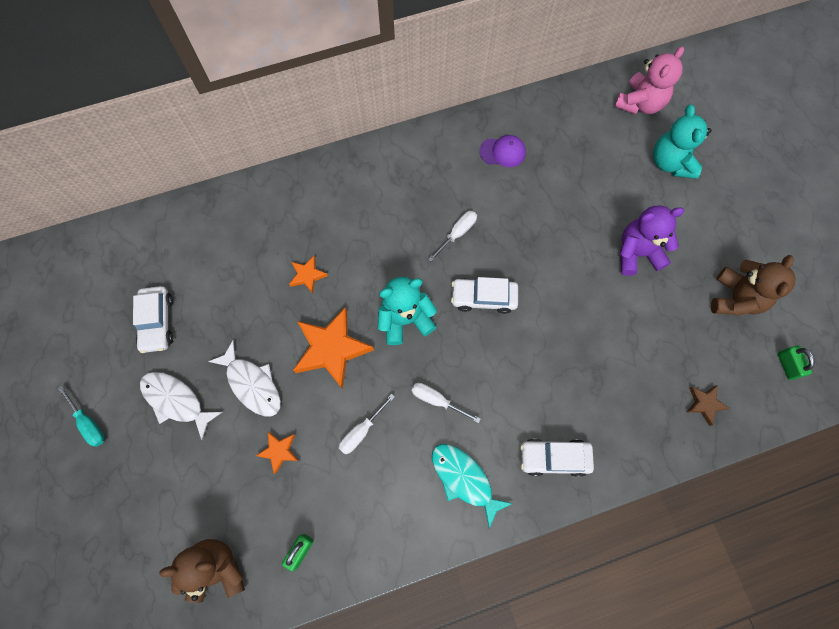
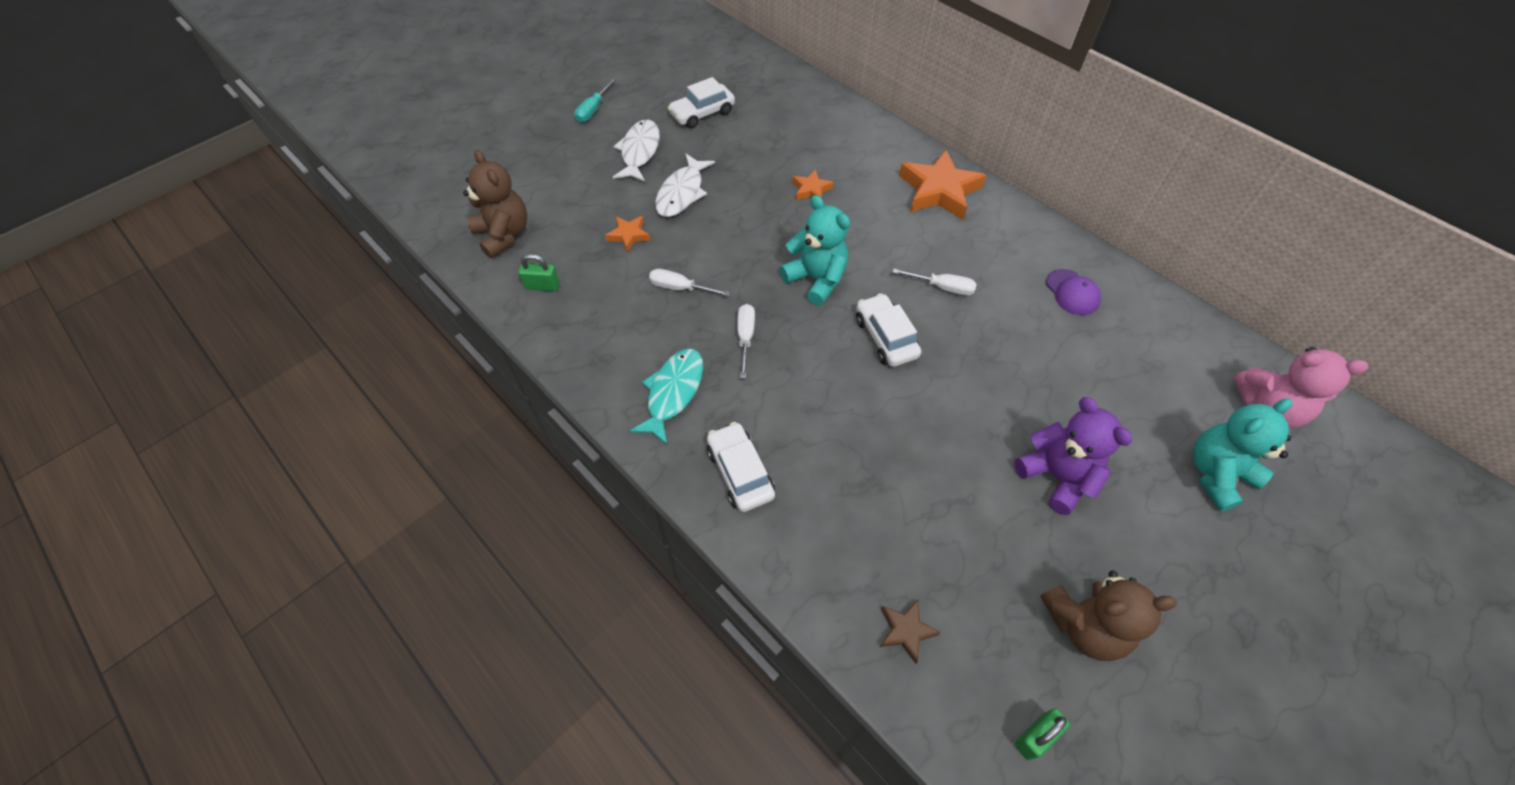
camera: 65 degrees right, 15 degrees down
orange star [293,307,374,389] -> orange star moved to [899,150,987,219]

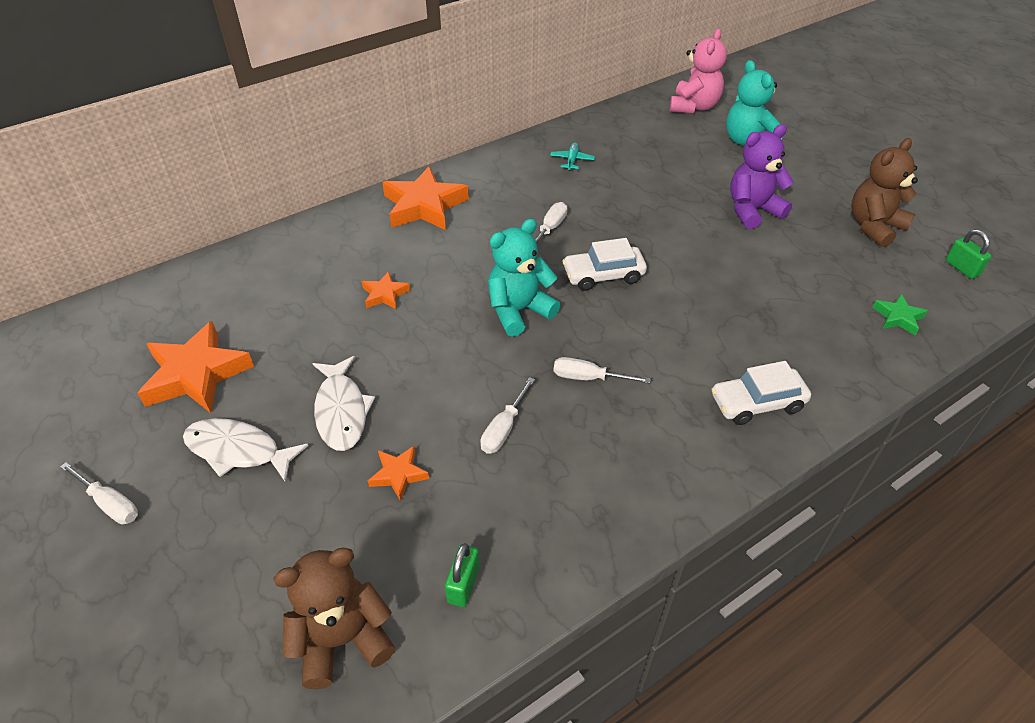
camera: 80 degrees left, 10 degrees down
turquoise screwdriver [574,79,615,122] -> white screwdriver [60,462,138,524]
turquoise fish [629,349,703,445] -> none
white fish [655,154,715,217] -> white fish turned 45 degrees clockwise [312,356,375,451]
white car [668,77,735,128] -> orange star [137,321,254,413]
brown star [880,599,941,664] -> green star [873,294,928,335]
brown teddy bear [1040,570,1177,661] -> brown teddy bear turned 135 degrees counterclockwise [851,138,918,247]
purple cap [1046,269,1101,315] -> turquoise plane [550,143,595,171]

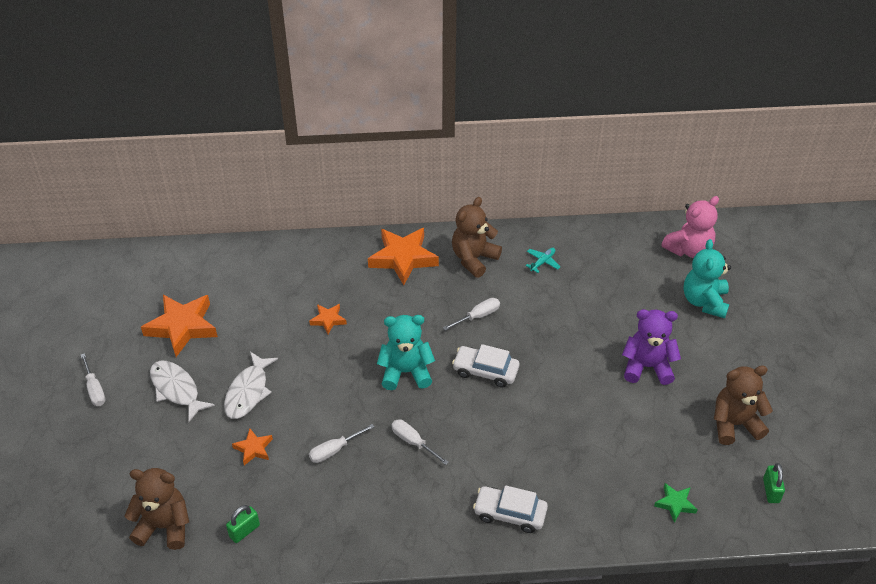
camera: 30 degrees right, 0 degrees up
none -> brown teddy bear [452,197,502,278]

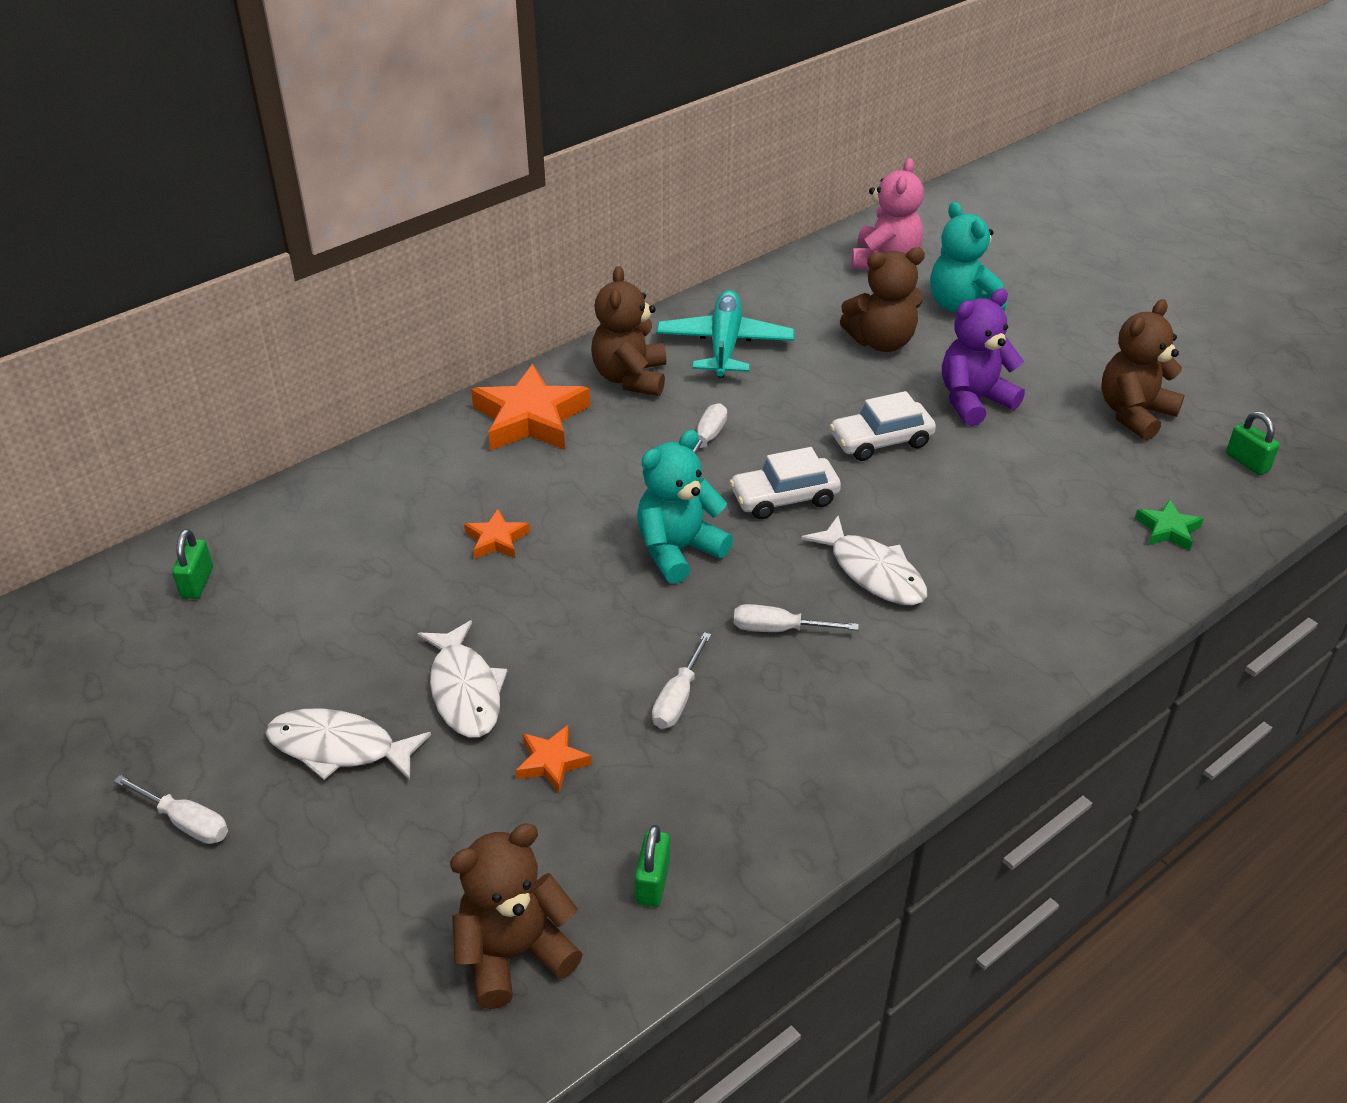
camera: 35 degrees left, 5 degrees down
orange star [141,295,218,357] -> none
white car [473,485,548,533] -> white car moved to [830,391,936,461]
turquoise plane [526,248,560,273] -> turquoise plane [656,290,795,378], size x2.25
none -> green padlock [172,529,213,599]
none -> white fish [801,516,927,605]
none -> brown teddy bear [840,247,925,352]

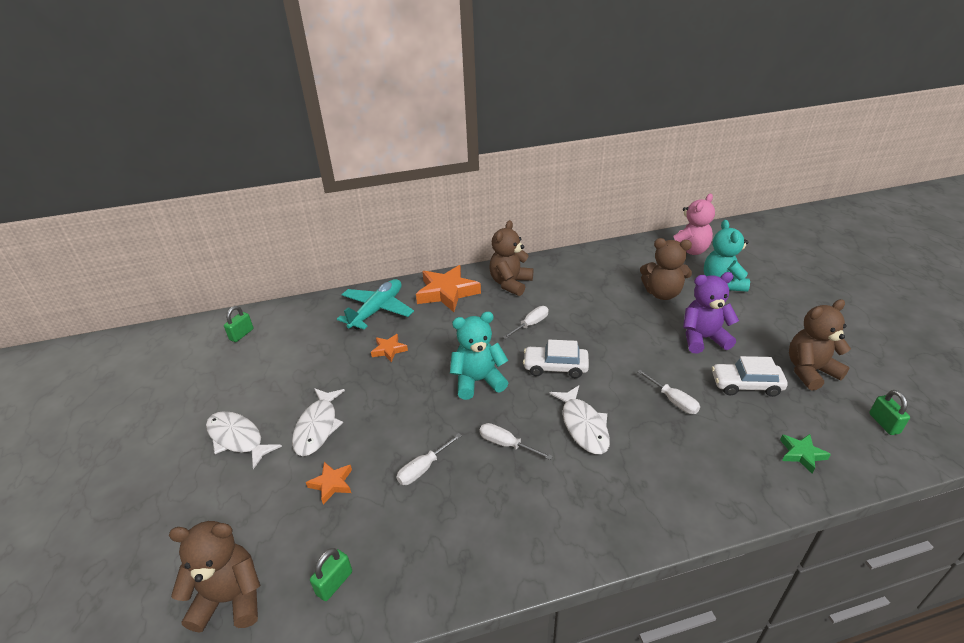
camera: 25 degrees right, 5 degrees down
white screwdriver [114,775,228,844] -> white screwdriver moved to [637,370,700,414]
turquoise plane [656,290,795,378] -> turquoise plane moved to [337,279,414,329]
white car [830,391,936,461] -> white car moved to [712,356,788,397]

